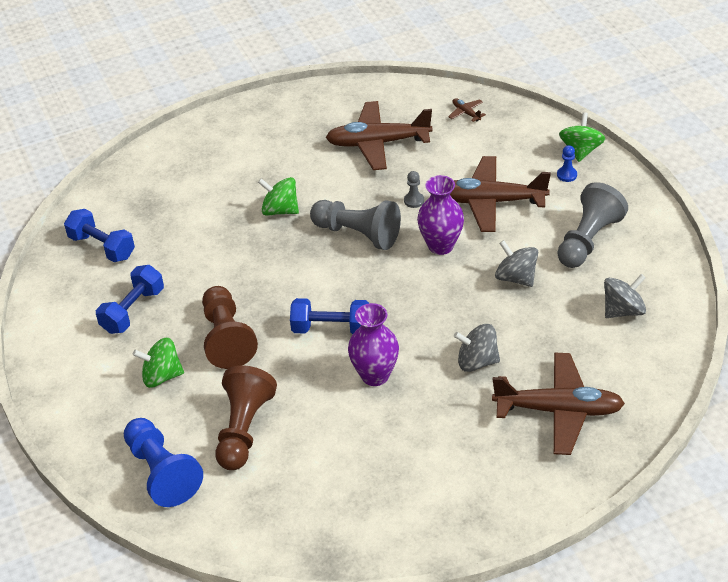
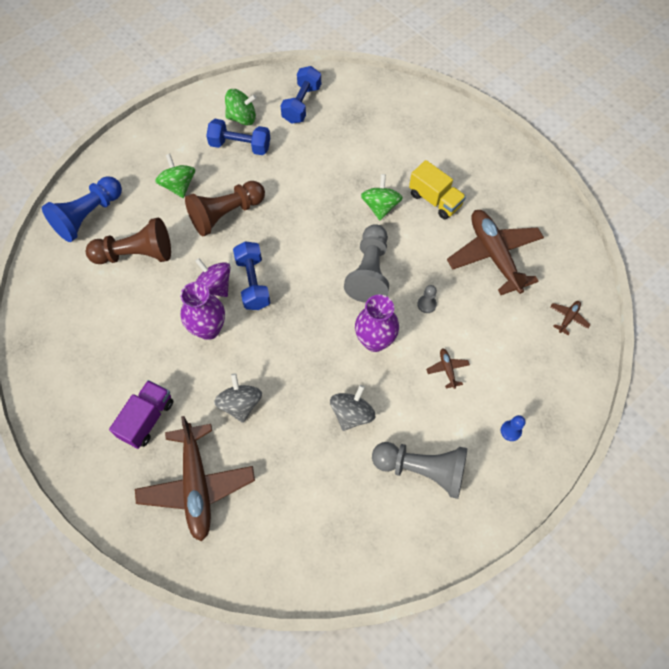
camera: 70 degrees right, 20 degrees up
brown plane [450,156,551,232] -> brown plane [426,348,470,389], size x0.40
green spinning top [559,112,606,162] -> green spinning top moved to [225,89,256,125]
grey spinning top [604,274,646,318] -> none
none -> purple truck [109,380,173,449]
none -> purple spinning top [195,258,231,297]
none -> yellow truck [409,160,466,219]

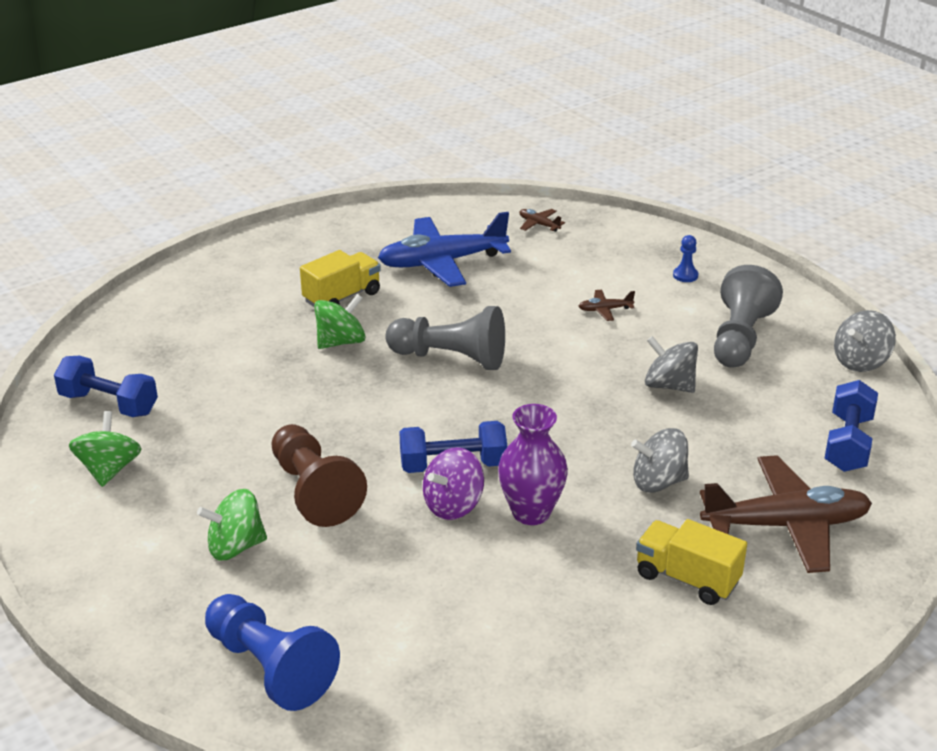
camera: 85 degrees left, 30 degrees down
brown pawn [86,217,171,264] -> none
purple truck [109,380,173,449] -> yellow truck [636,519,747,605]
blue dumbbell [206,119,270,155] -> blue dumbbell moved to [824,380,878,472]
purple vase [355,294,399,352] -> none
green spinning top [361,174,403,220] -> green spinning top turned 135 degrees clockwise [314,294,366,349]
grey pawn [417,285,437,313] -> none
brown plane [447,210,544,295] -> blue plane [378,212,511,287]
none -> grey spinning top [834,310,896,372]

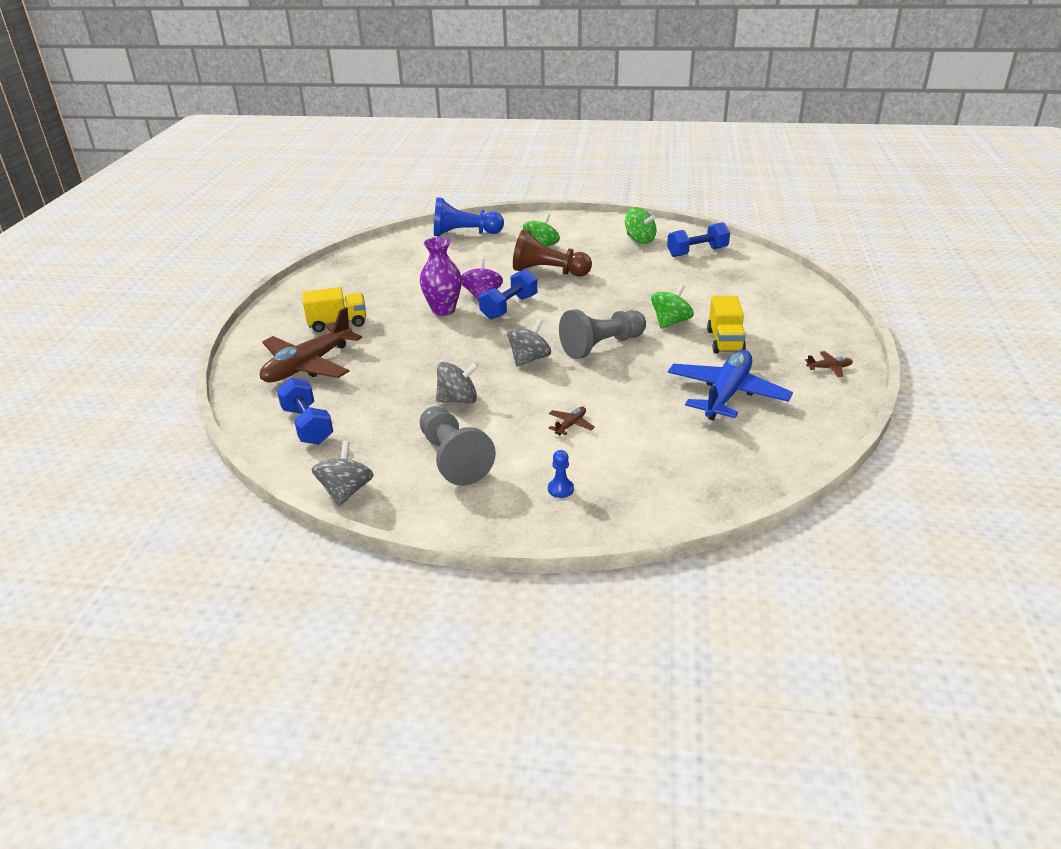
camera: 135 degrees right, 0 degrees up
green spinning top [314,294,366,349] -> green spinning top turned 150 degrees counterclockwise [651,284,694,329]
brown plane [520,209,565,232] -> brown plane moved to [805,351,853,377]
grey spinning top [631,428,689,493] -> grey spinning top moved to [507,319,551,367]

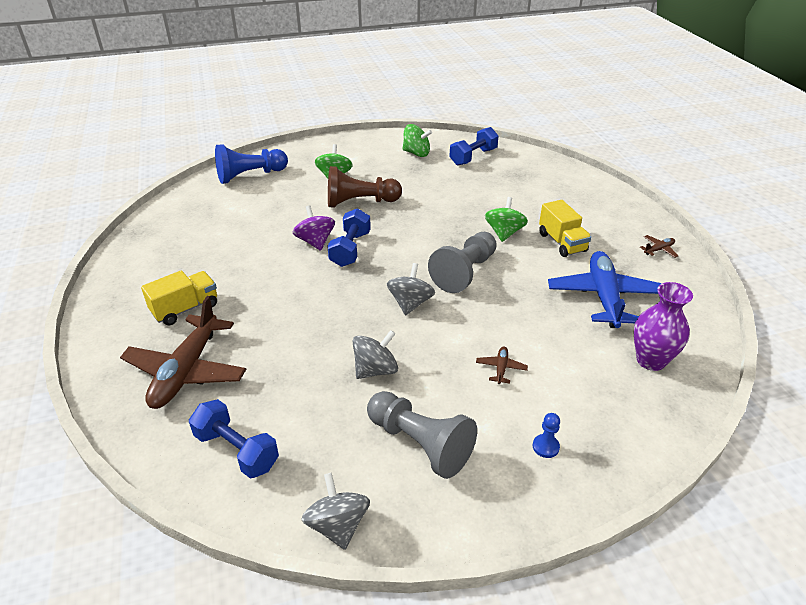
camera: 25 degrees left, 5 degrees up
purple vase [420,237,462,316] -> purple vase moved to [634,282,693,371]

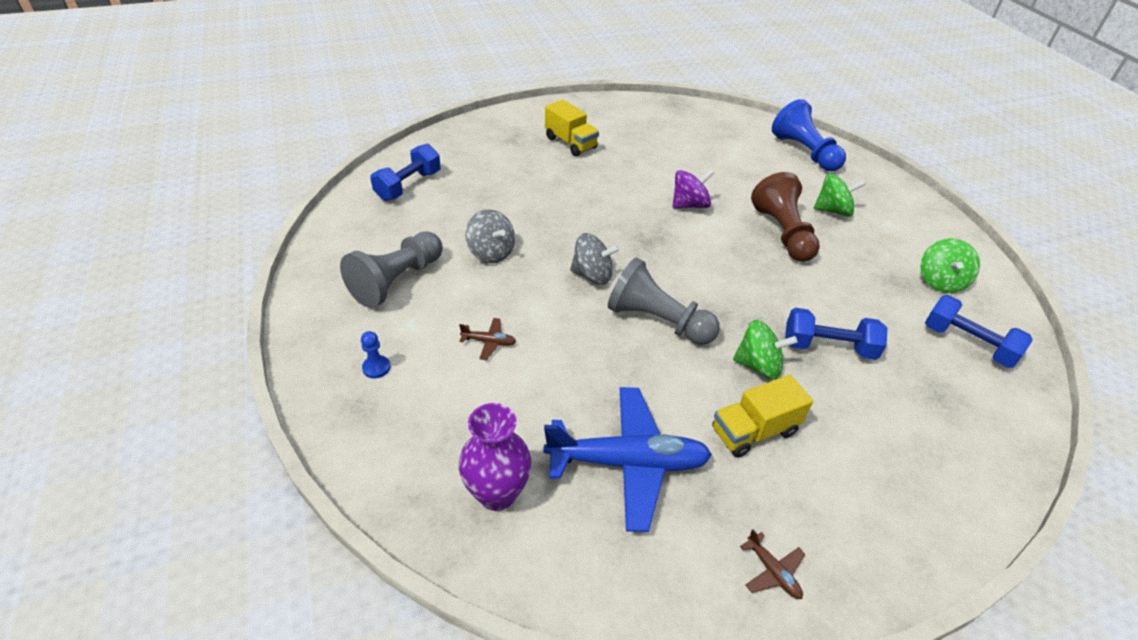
camera: 85 degrees right, 5 degrees up
brown plane [120,296,246,409] -> none
grey spinning top [301,473,370,550] -> none
blue dumbbell [327,208,371,267] -> blue dumbbell moved to [785,308,888,360]

